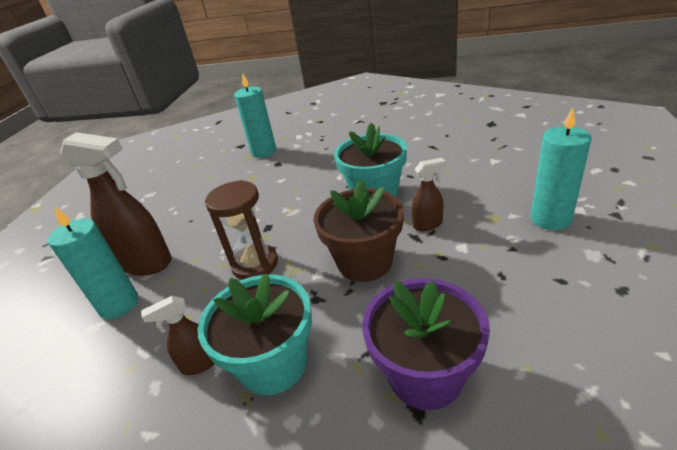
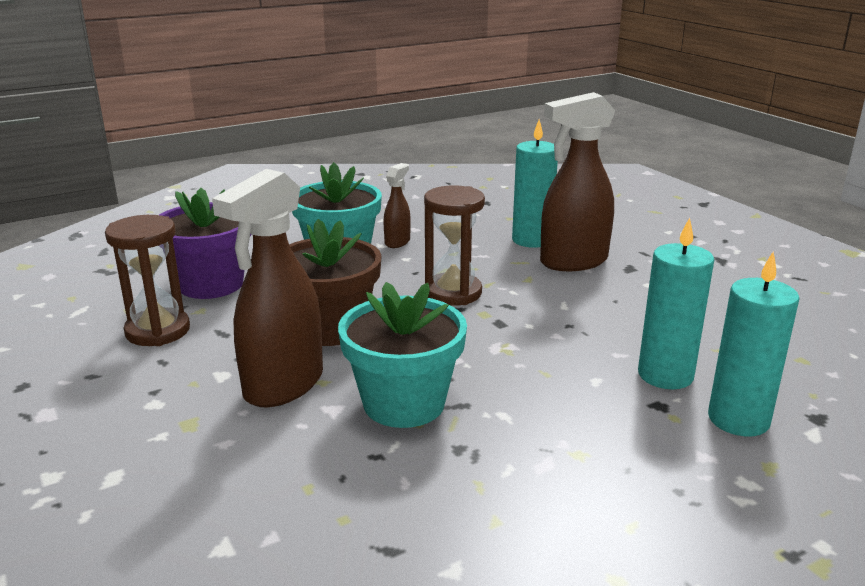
camera: 135 degrees right, 10 degrees down
brown spray bottle [412,158,446,231] -> brown spray bottle [212,169,323,407], size x2.00
turquoise candle [530,108,592,230] -> turquoise candle moved to [638,218,714,389]
none -> brown hourglass [105,215,190,346]

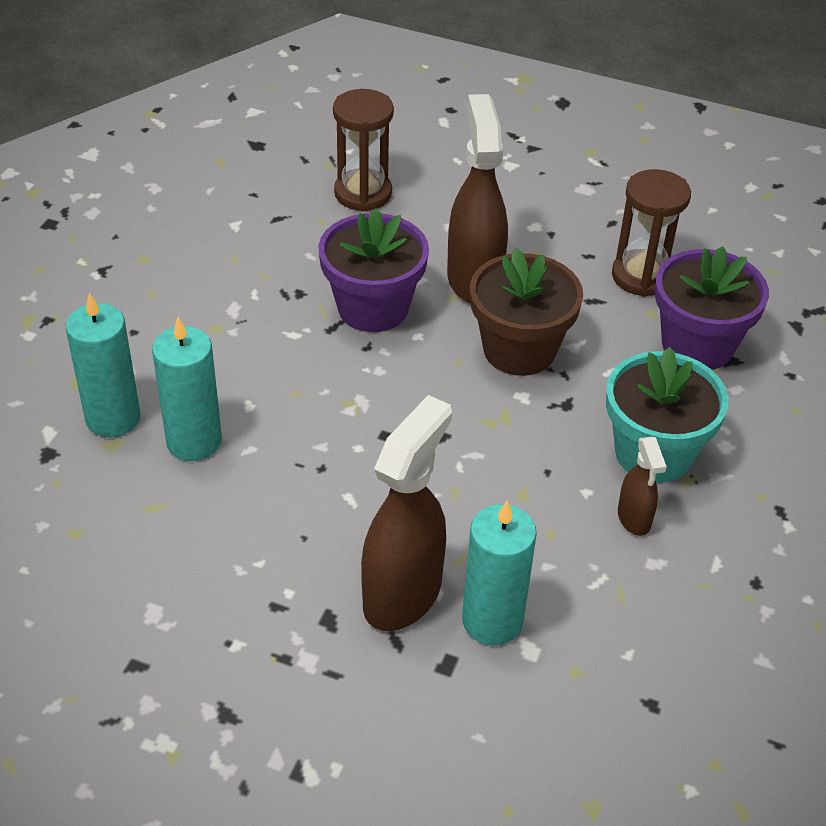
camera: 140 degrees right, 20 degrees up
turquoise flower pot [338,282,467,428] -> purple flower pot [318,208,429,332]
brown hourglass [424,185,485,306] -> brown hourglass moved to [333,89,394,212]

